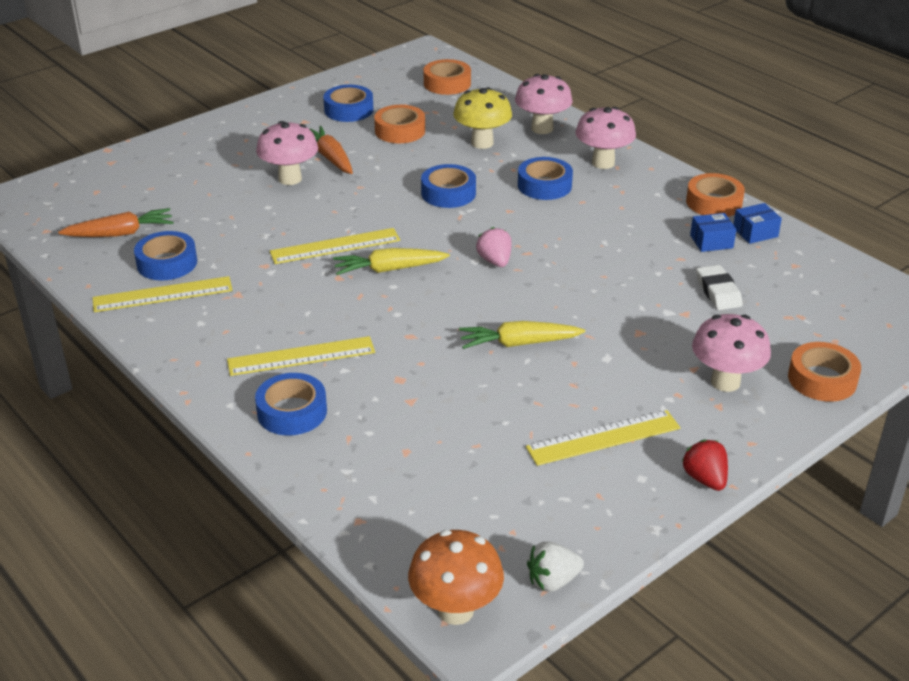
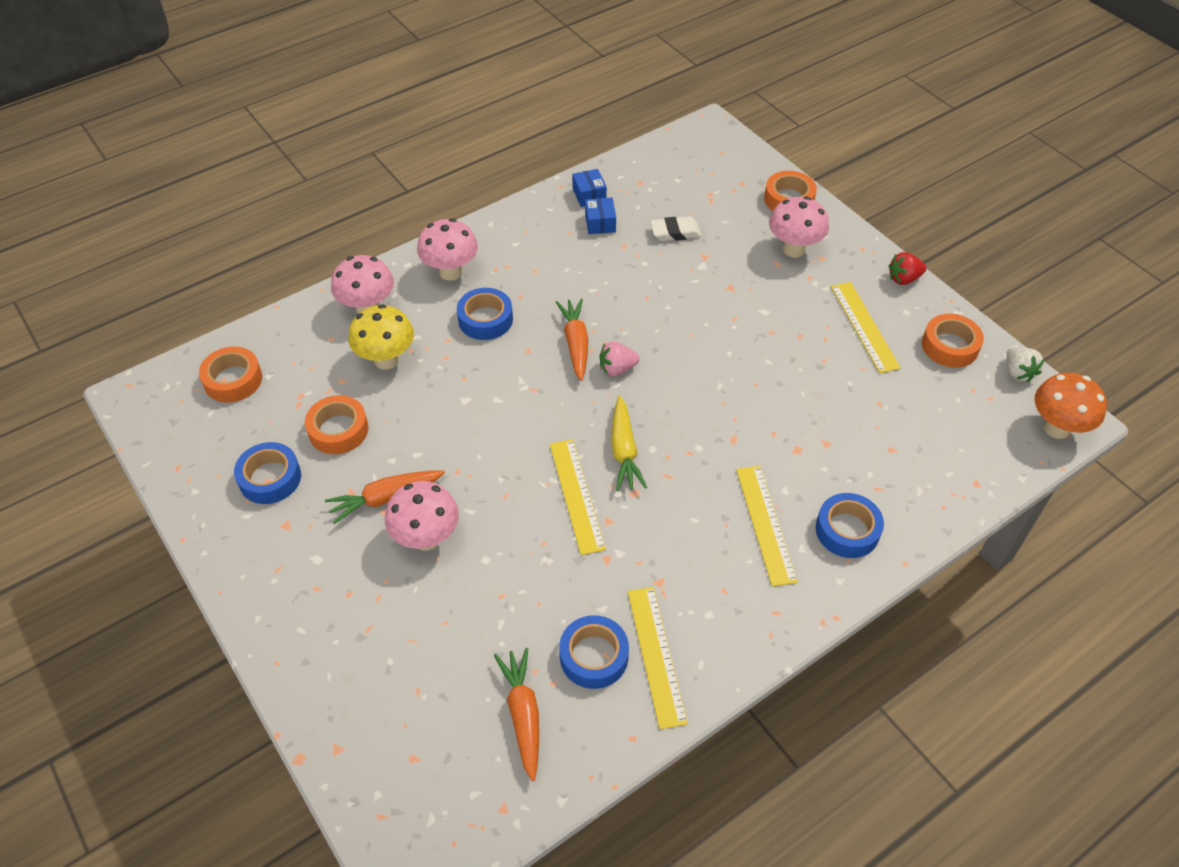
camera: 85 degrees left, 15 degrees up
blue tape [421,164,476,208] -> none
yellow carrot [459,321,585,349] -> none
orange tape [686,173,745,217] -> orange tape moved to [922,314,984,368]
none -> orange carrot [556,298,588,381]

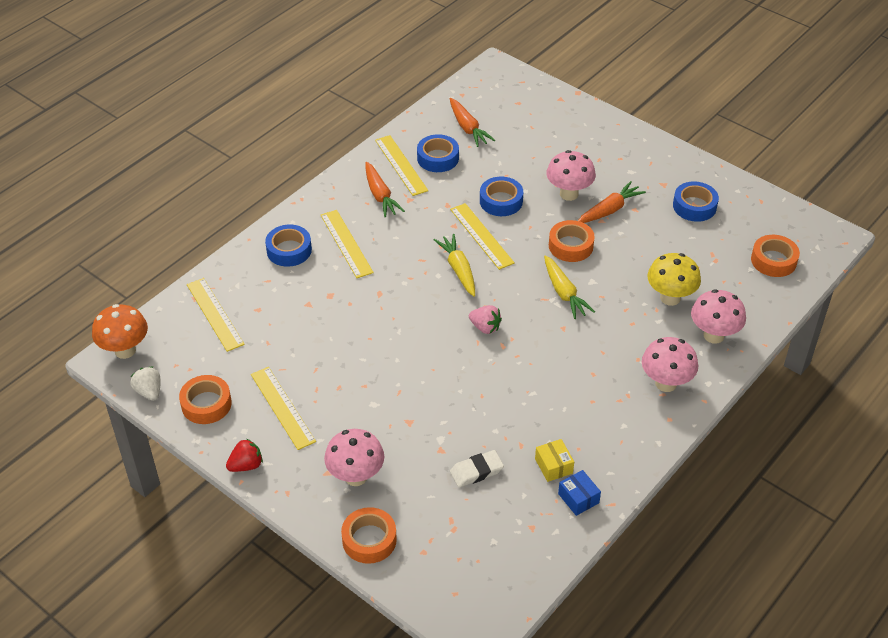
camera: 165 degrees right, 5 degrees down
orange tape [305,395,368,454] -> orange tape moved to [549,220,595,262]
blue tape [457,288,513,340] -> blue tape moved to [480,177,523,216]
orange carrot [556,298,588,381] -> orange carrot moved to [365,162,405,218]
blue box [585,198,616,234] -> yellow box [535,439,574,482]
pink strawberry [600,342,639,376] -> pink strawberry turned 60 degrees clockwise [469,305,502,334]
none -> yellow ruler [187,278,245,352]
none -> yellow carrot [544,255,595,319]

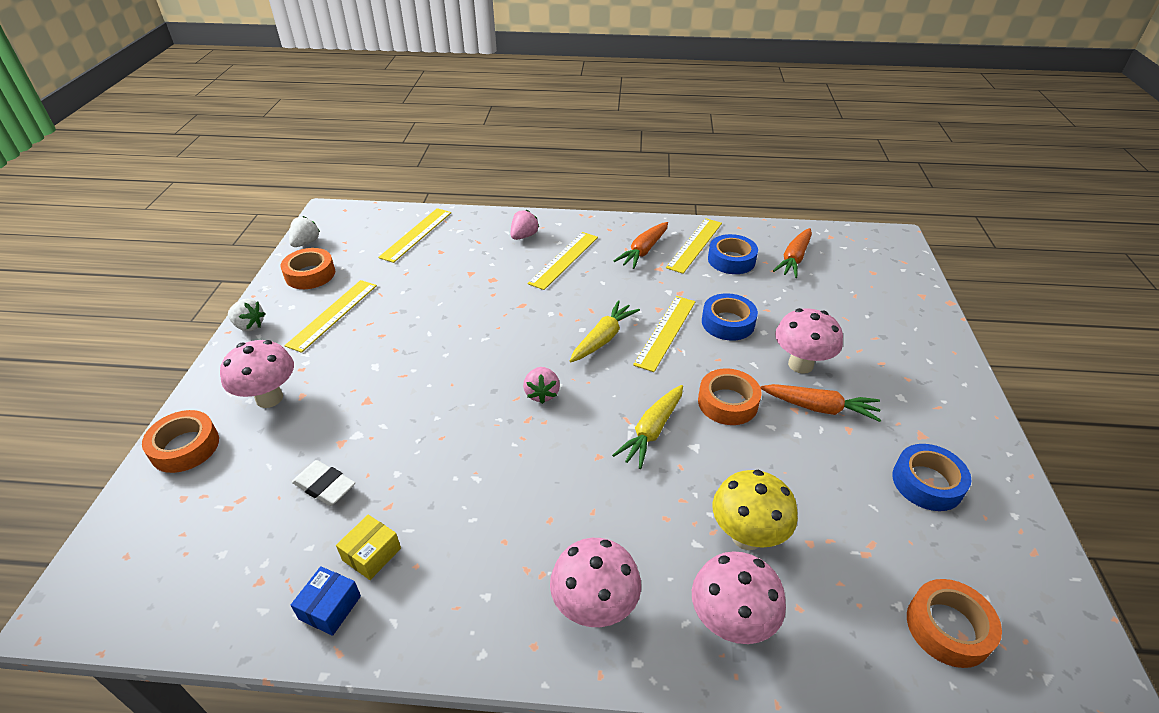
camera: 55 degrees right, 5 degrees down
orange mushroom [92,304,148,359] -> none
red strawberry [226,439,263,472] -> white strawberry [228,299,265,331]
blue tape [265,225,312,267] -> pink strawberry [511,210,539,240]

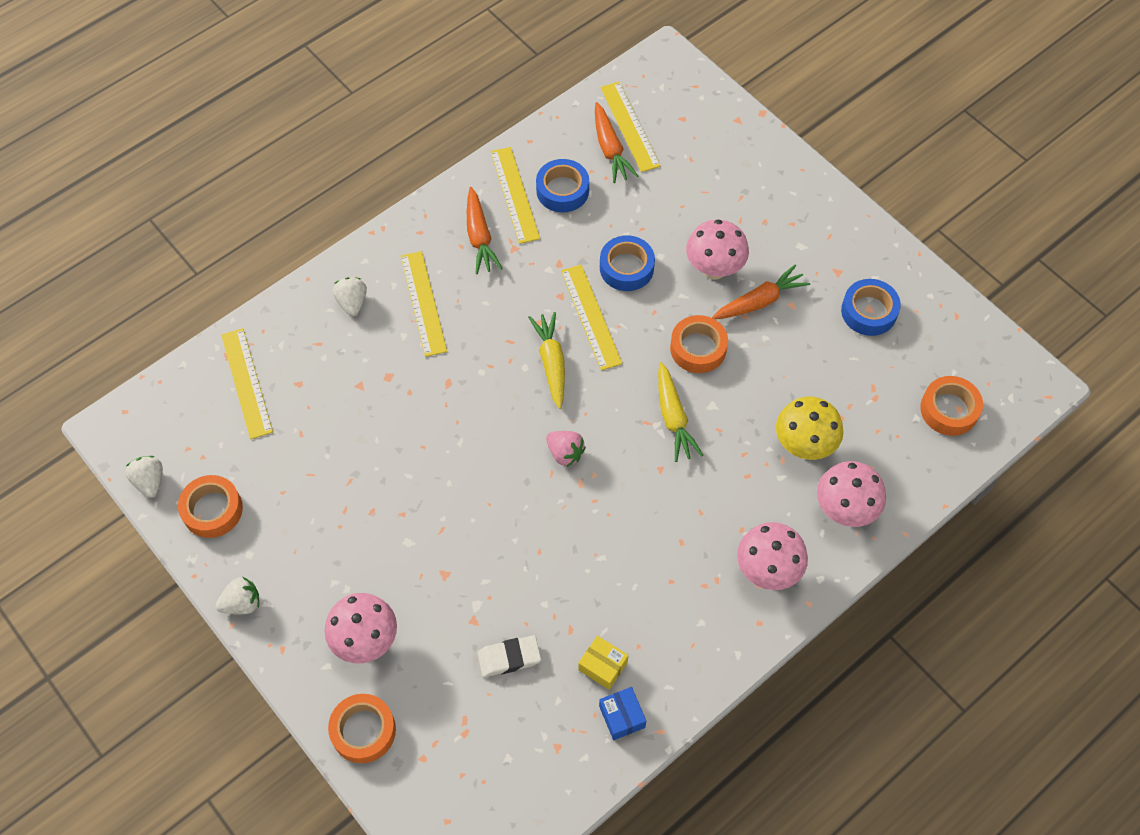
camera: 45 degrees left, 20 degrees up
yellow ruler [285,280,377,353] -> yellow ruler moved to [600,82,661,172]
yellow box [336,515,401,580] -> yellow box turned 45 degrees counterclockwise [578,636,629,690]
pink strawberry [511,210,539,240] -> white strawberry [333,277,367,316]

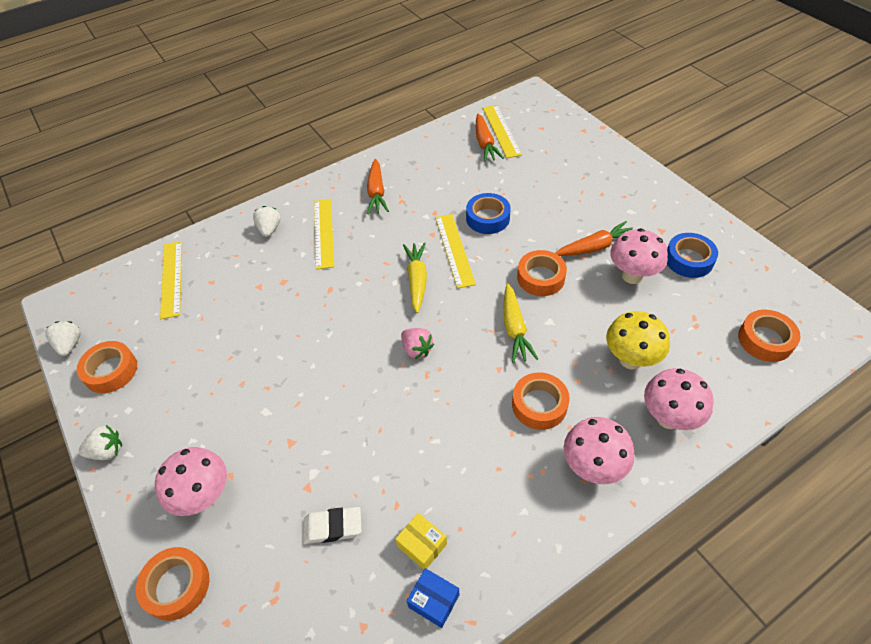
camera: 10 degrees right, 10 degrees down
yellow ruler [491,147,540,244] -> none
blue tape [536,159,589,212] -> none
blue box [599,687,646,740] -> blue box turned 45 degrees counterclockwise [407,568,459,628]
pink mushroom [686,220,749,280] -> pink mushroom moved to [610,228,668,284]
none -> orange tape [512,372,570,430]

